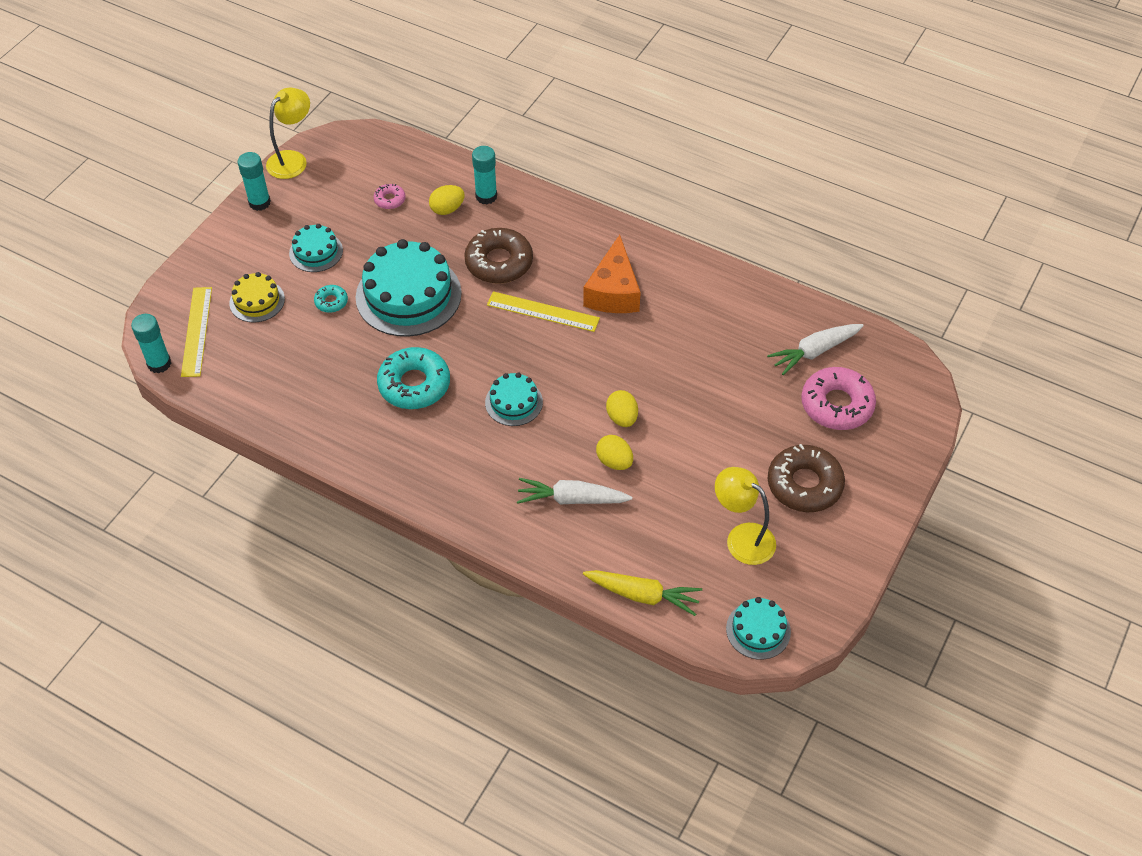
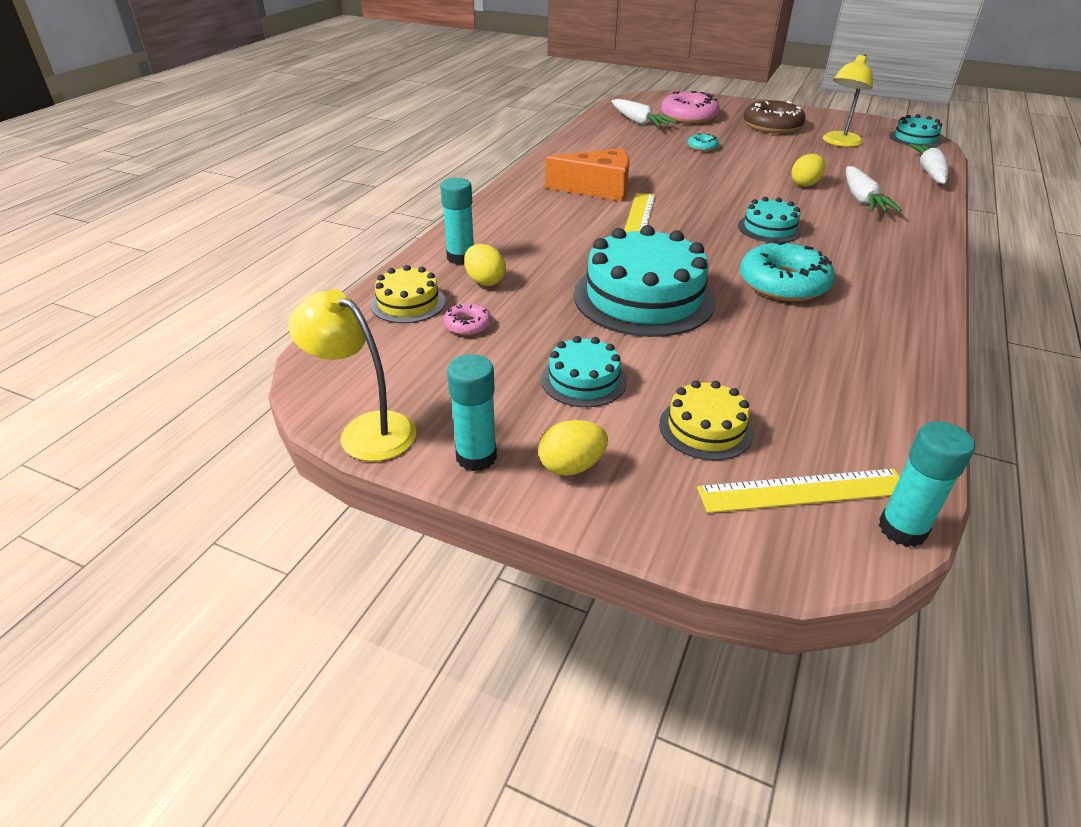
camera: 95 degrees left, 15 degrees down
turquoise donut [314,285,348,313] -> turquoise donut moved to [688,133,719,151]
brown donut [464,228,533,284] -> none
yellow carrot [583,570,702,616] -> white carrot [909,144,948,184]
yellow egg [606,390,638,427] -> yellow egg moved to [538,420,608,476]
none -> yellow cake [371,265,446,323]

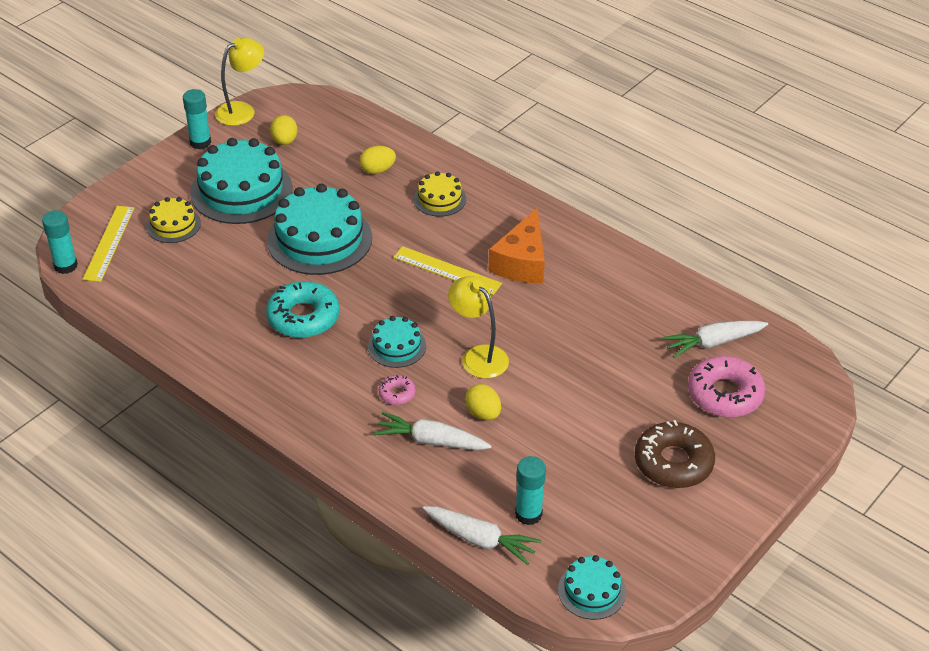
camera: 105 degrees right, 5 degrees up
yellow cake [371,265,446,323] -> yellow cake moved to [413,171,466,217]
turquoise glue stick [440,178,474,265] -> turquoise glue stick moved to [515,456,546,525]
pink donut [443,303,491,335] -> pink donut moved to [379,375,416,405]
yellow egg [538,420,608,476] -> yellow egg moved to [270,115,297,145]
turquoise cake [541,336,627,407] -> turquoise cake [190,138,292,224], size x1.93
turquoise donut [688,133,719,151] -> none
yellow lamp [823,54,873,147] -> yellow lamp moved to [448,276,509,379]

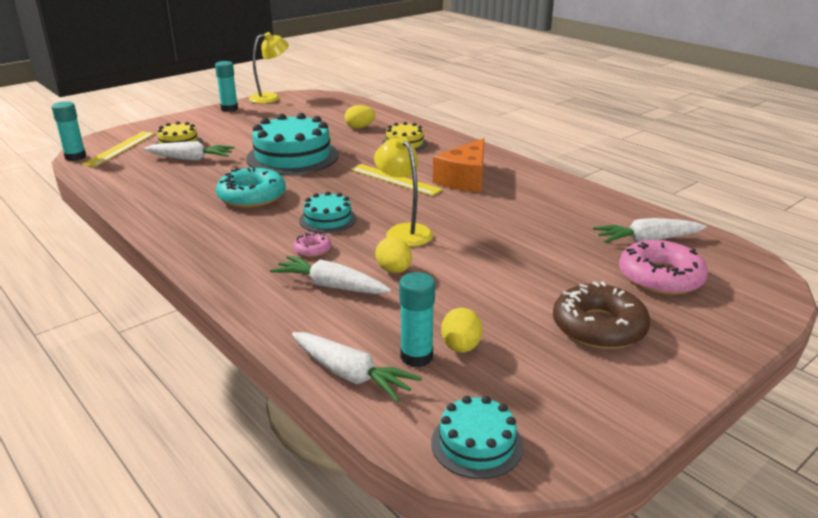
camera: 10 degrees right, 15 degrees down
turquoise cake [190,138,292,224] -> none
yellow egg [270,115,297,145] -> yellow egg moved to [441,308,482,353]
none -> white carrot [144,141,235,161]

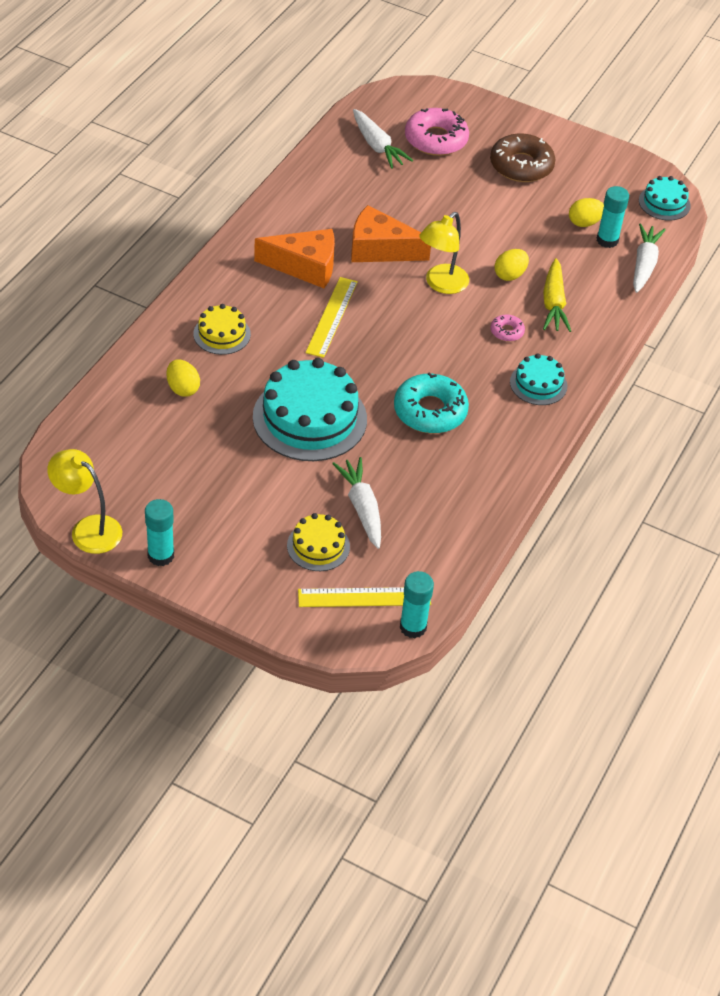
camera: 115 degrees left, 20 degrees up
white carrot [270,255,391,294] -> yellow carrot [543,258,571,332]
turquoise cake [299,191,357,233] -> turquoise cake moved to [510,354,567,405]
none -> orange cheese [351,205,431,262]

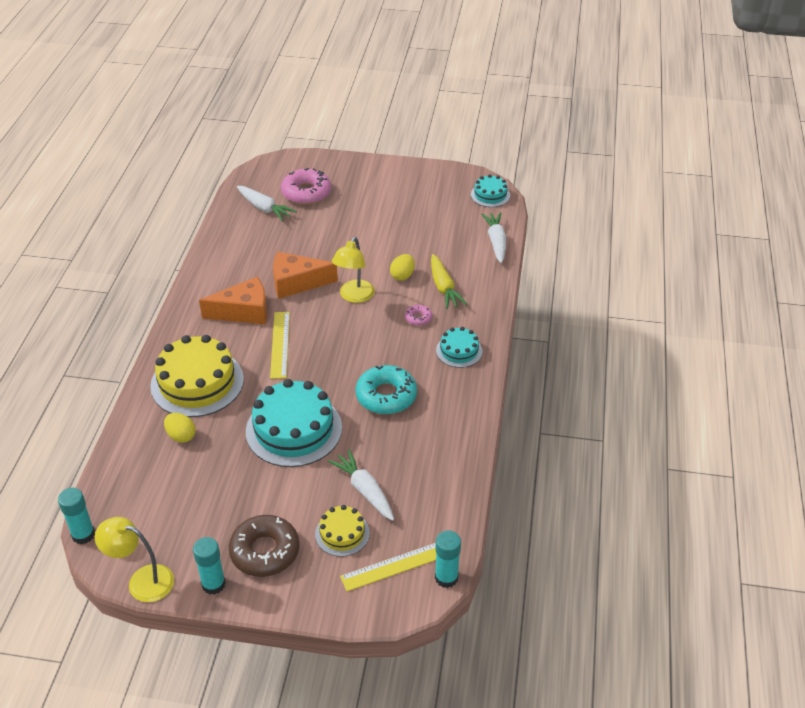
camera: 15 degrees left, 5 degrees down
yellow cake [193,304,251,355] -> yellow cake [150,335,244,417], size x1.93
brown donut [490,134,555,182] -> brown donut moved to [229,515,299,577]
yellow egg [569,198,604,227] -> none
turquoise glue stick [597,186,629,248] -> turquoise glue stick moved to [58,488,95,544]

